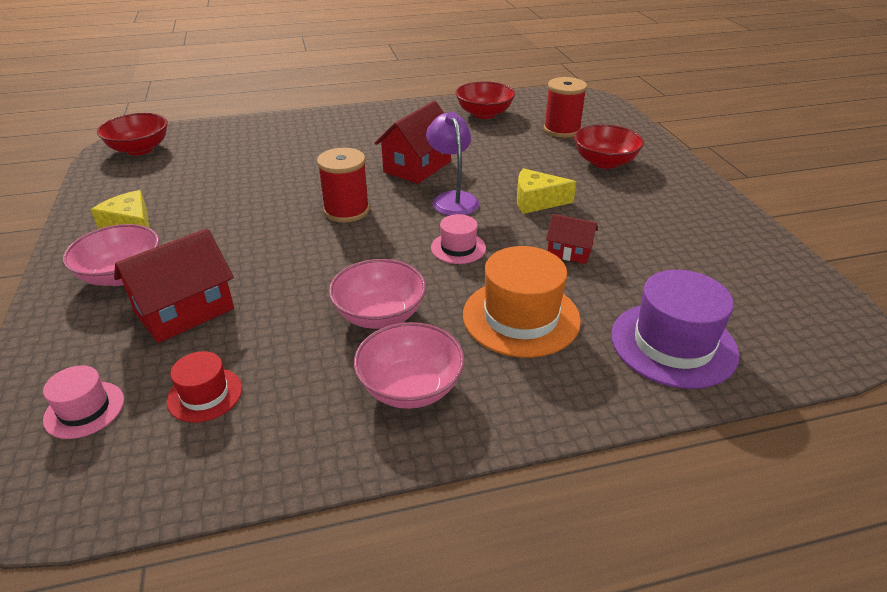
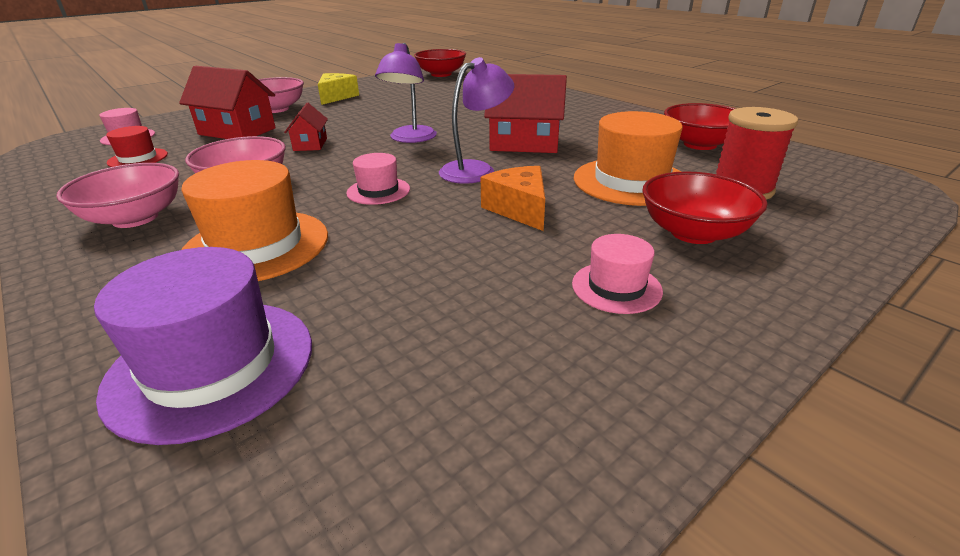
camera: 65 degrees right, 5 degrees down
red spool [317,148,369,223] -> purple lamp [375,43,437,143]
yellow cheese [517,168,577,214] -> orange cheese [481,166,545,231]
red house [546,214,598,264] -> red house moved to [284,103,328,151]
none -> pink hat [572,234,663,314]
none -> orange hat [574,111,683,206]

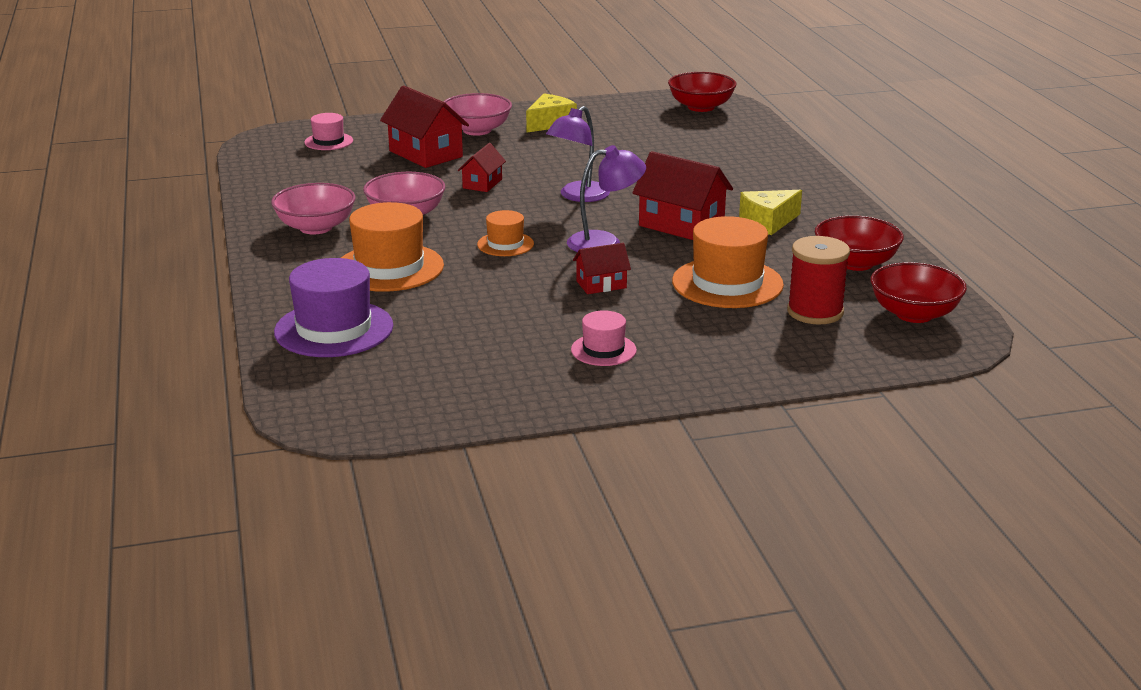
camera: 25 degrees right, 5 degrees down
red hat [106,126,168,167] -> none
pink hat [346,153,410,205] -> orange hat [477,210,534,256]
orange cheese [481,166,545,231] -> red house [573,243,631,294]
red bowl [642,171,768,244] -> red bowl moved to [871,262,967,323]
none -> yellow cheese [739,190,802,235]

